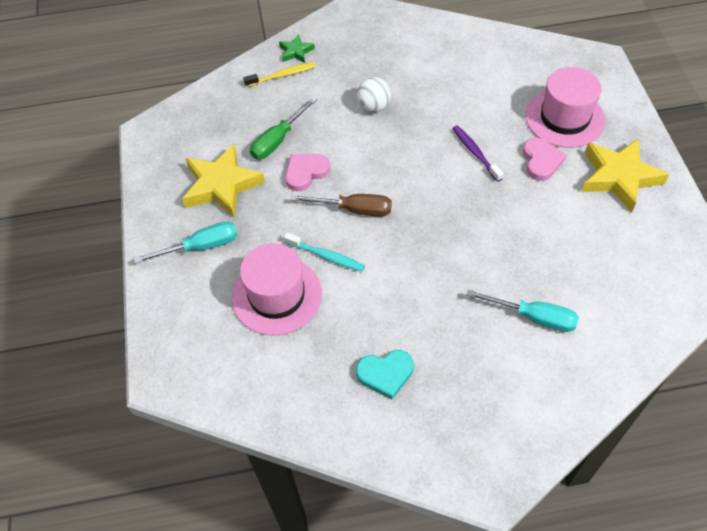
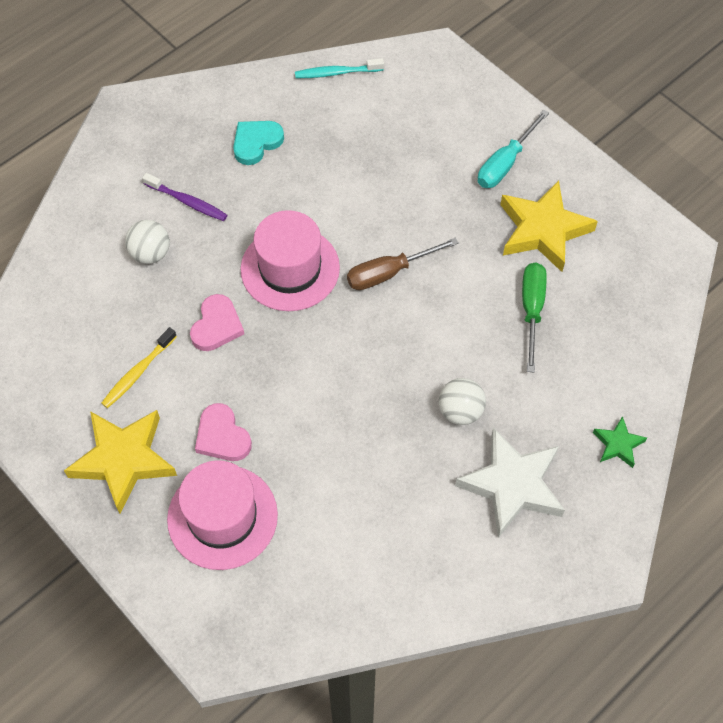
camera: 145 degrees right, 5 degrees up
pink hat [232,243,322,336] -> pink hat moved to [240,210,340,311]
yellow toothbrush [244,62,316,87] -> yellow toothbrush moved to [101,327,177,408]
turquoise toothbrush [284,233,365,272] -> turquoise toothbrush moved to [295,58,384,78]
pink heart [285,154,330,191] -> pink heart moved to [190,294,244,351]
purple toothbrush [452,125,504,182] -> purple toothbrush moved to [142,173,227,221]
turquoise screwdriver [466,290,579,332] -> white ball [125,220,170,264]
none -> white star [455,428,565,538]

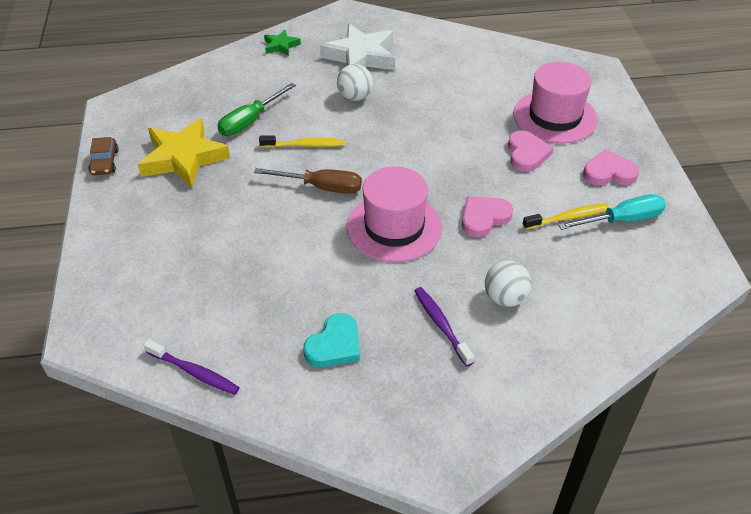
camera: 145 degrees left, 15 degrees down
yellow star [64,410,177,513] -> pink heart [583,149,639,185]
turquoise heart [233,121,284,165] -> turquoise heart turned 45 degrees counterclockwise [303,313,360,367]
turquoise toothbrush [295,58,384,78] -> purple toothbrush [144,339,240,395]
turquoise screwdriver [478,110,549,188] -> turquoise screwdriver moved to [558,194,666,230]
none -> brown car [88,137,119,175]
none -> yellow toothbrush [259,135,345,148]

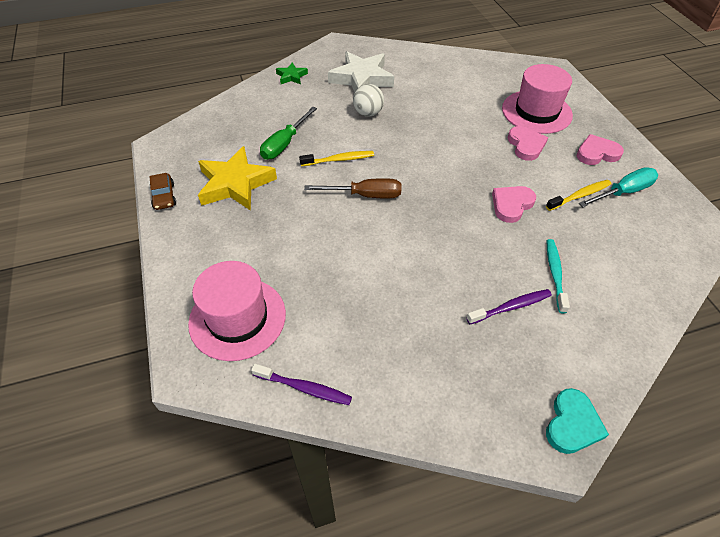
camera: 10 degrees left, 5 degrees up
turquoise heart [303,313,360,367] -> turquoise heart moved to [546,388,609,454]
pink hat [347,166,442,262] -> pink hat moved to [188,261,286,361]
purple toothbrush [415,287,474,367] -> purple toothbrush turned 105 degrees clockwise [466,289,552,324]
white ball [485,261,531,307] -> turquoise toothbrush [547,239,570,314]

